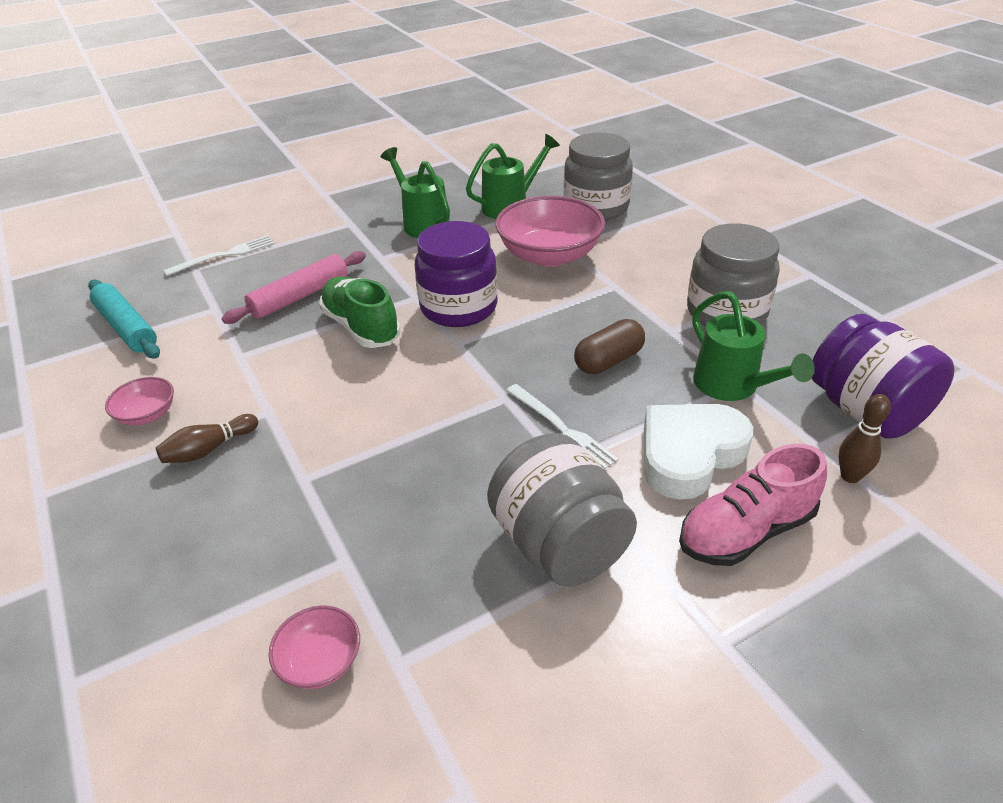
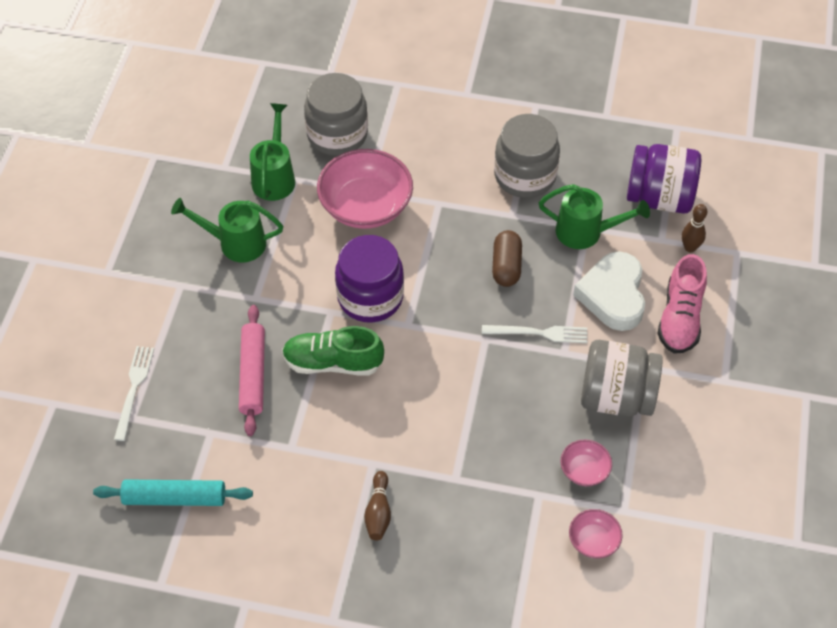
camera: 50 degrees left, 15 degrees up
pink bowl [105,377,174,426] -> pink bowl moved to [560,440,612,486]

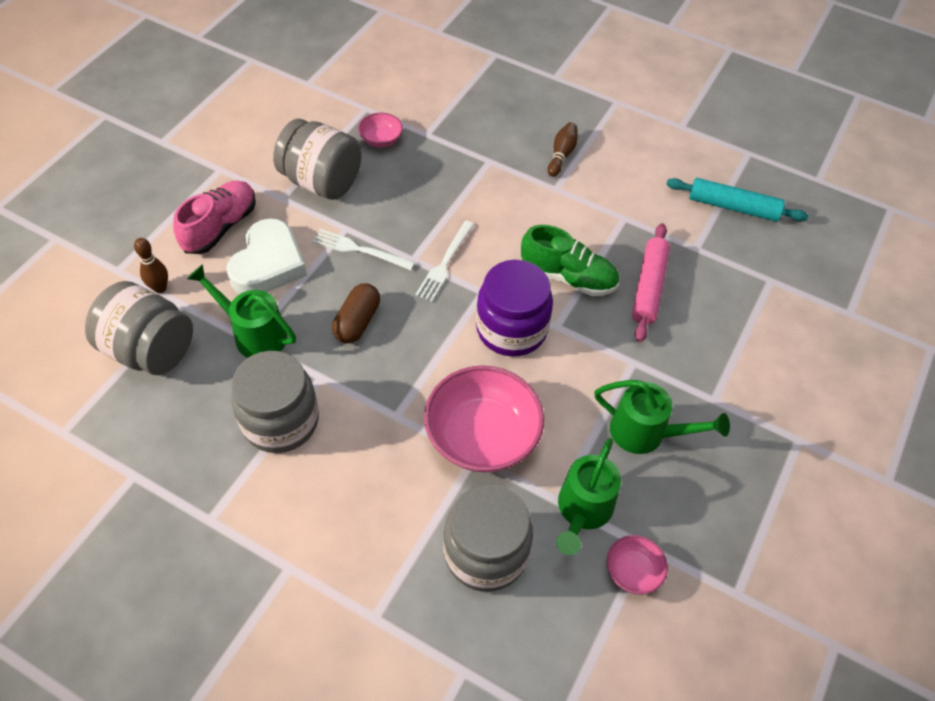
camera: 165 degrees left, 0 degrees up
white fork [114,346,154,441] -> white fork moved to [415,221,474,302]
pink bowl [569,509,623,558] -> pink bowl moved to [607,535,668,595]
purple jar [627,144,701,214] -> grey jar [85,281,193,375]

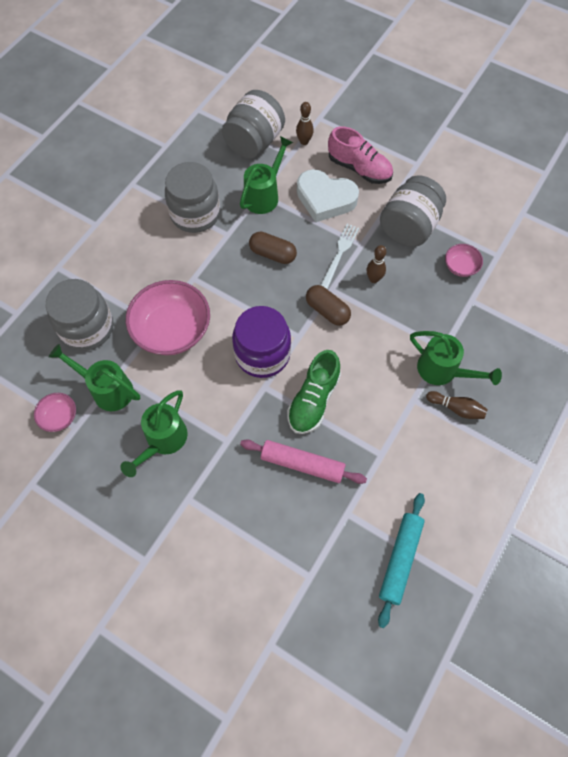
camera: 95 degrees right, 10 degrees up
white fork [415,221,474,302] -> brown capsule [306,285,351,326]
none -> brown bowling pin [367,245,386,283]
none -> green watering can [410,331,502,385]

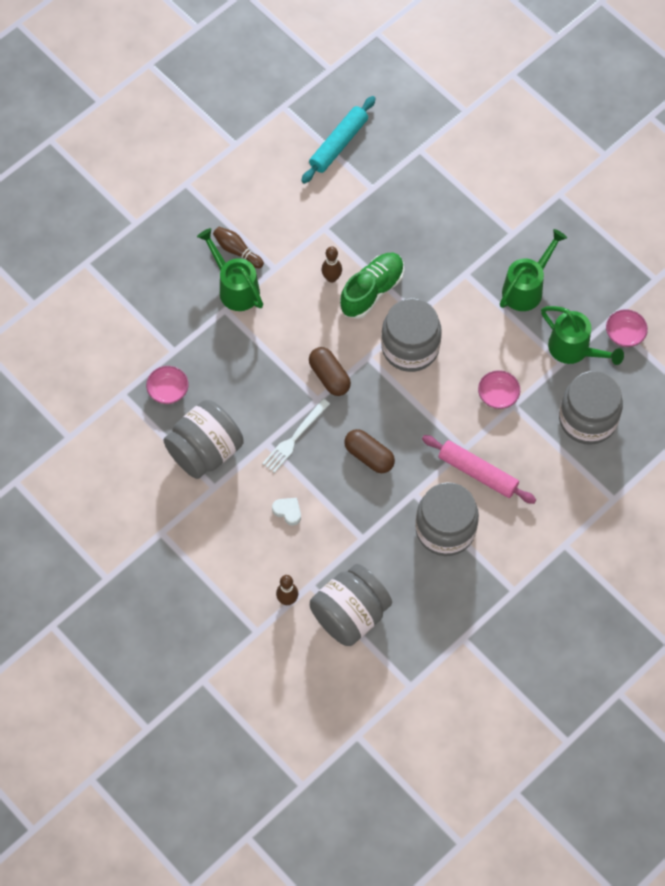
camera: 165 degrees left, 0 degrees up
pink bowl [126,280,210,355] -> pink bowl [478,370,520,409], size x0.48
purple jar [232,306,291,378] -> grey jar [381,298,442,372]
green watering can [240,136,293,214] -> none
pink rolling pin [240,439,367,484] -> pink rolling pin moved to [422,435,536,504]
white heart [297,169,359,222] -> white heart [272,498,301,525], size x0.42
pink shoe [328,126,393,184] -> none
brown bowling pin [367,245,386,283] -> brown bowling pin moved to [321,246,342,283]

